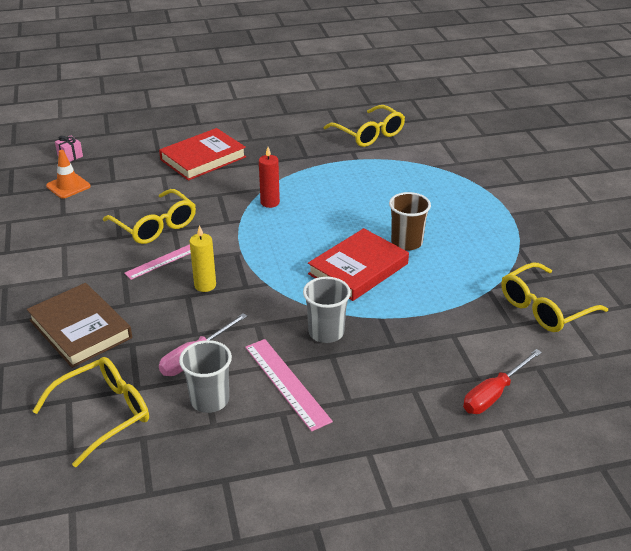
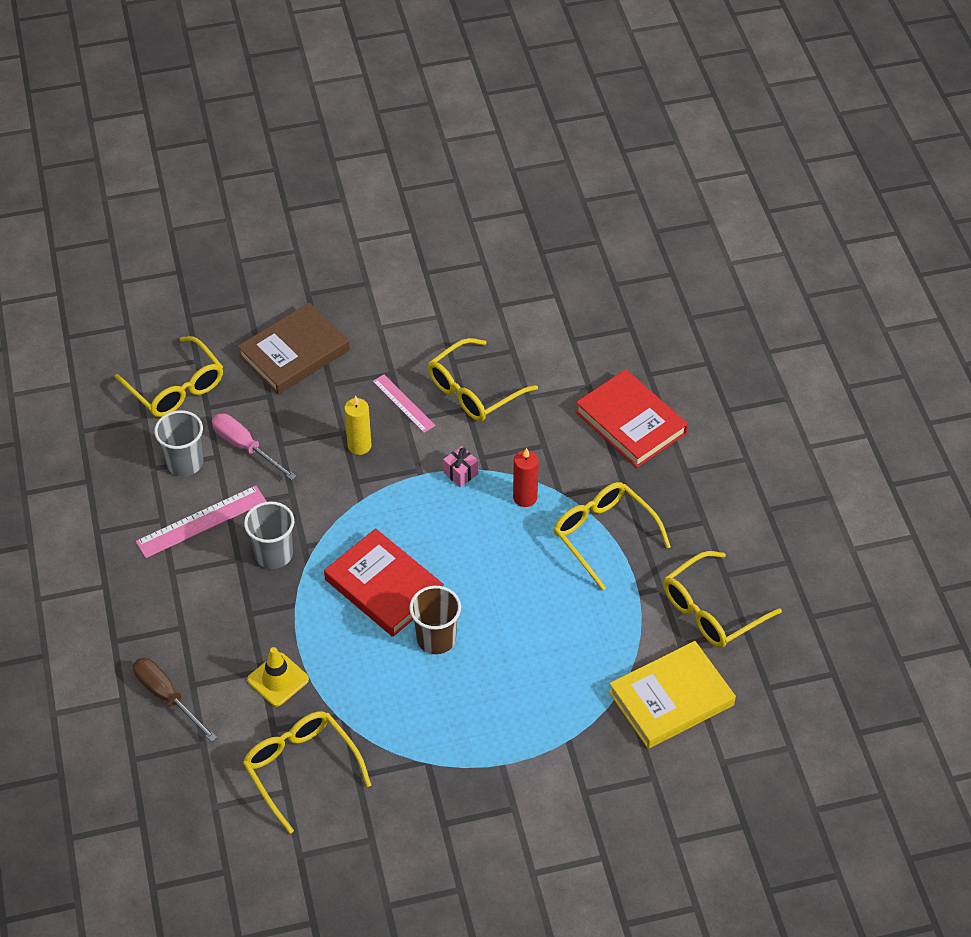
camera: 90 degrees right, 15 degrees up
orange traffic cone [46,150,91,199] -> none
pink gift [55,136,83,162] -> pink gift moved to [443,446,478,487]
red screwdriver [463,349,542,414] -> brown screwdriver [133,658,217,742]
none -> yellow traffic cone [247,647,309,707]
none -> yellow glasses [553,482,671,591]
none -> yellow book [609,641,736,749]

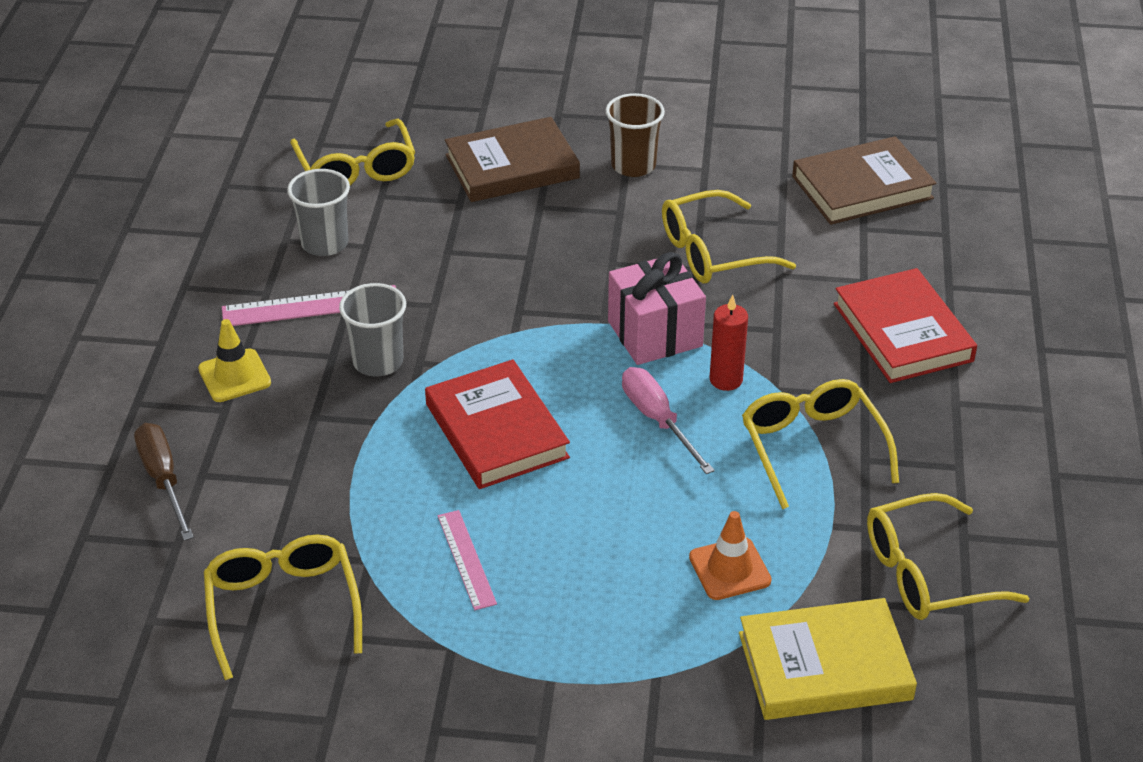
camera: 20 degrees right, 10 degrees down
pink screwdriver [212,413,296,480] -> pink screwdriver moved to [622,367,715,474]
yellow traffic cone [247,647,309,707] -> yellow traffic cone moved to [198,319,271,402]
yellow candle [344,395,371,455] -> none
pink ruler [373,374,435,433] -> pink ruler moved to [438,510,497,610]
brown cup [409,586,461,654] -> brown cup moved to [606,93,665,177]
pink gift [443,446,478,487] -> pink gift [608,252,706,365], size x2.15
none -> orange traffic cone [689,511,772,600]
none -> brown book [792,136,937,225]

